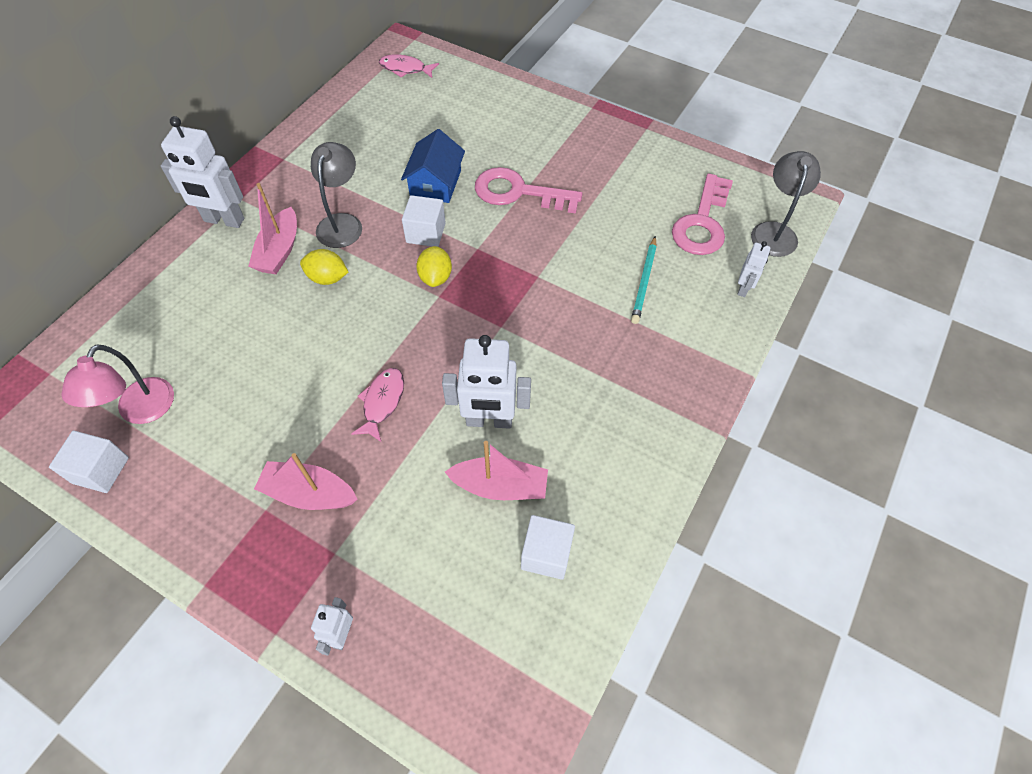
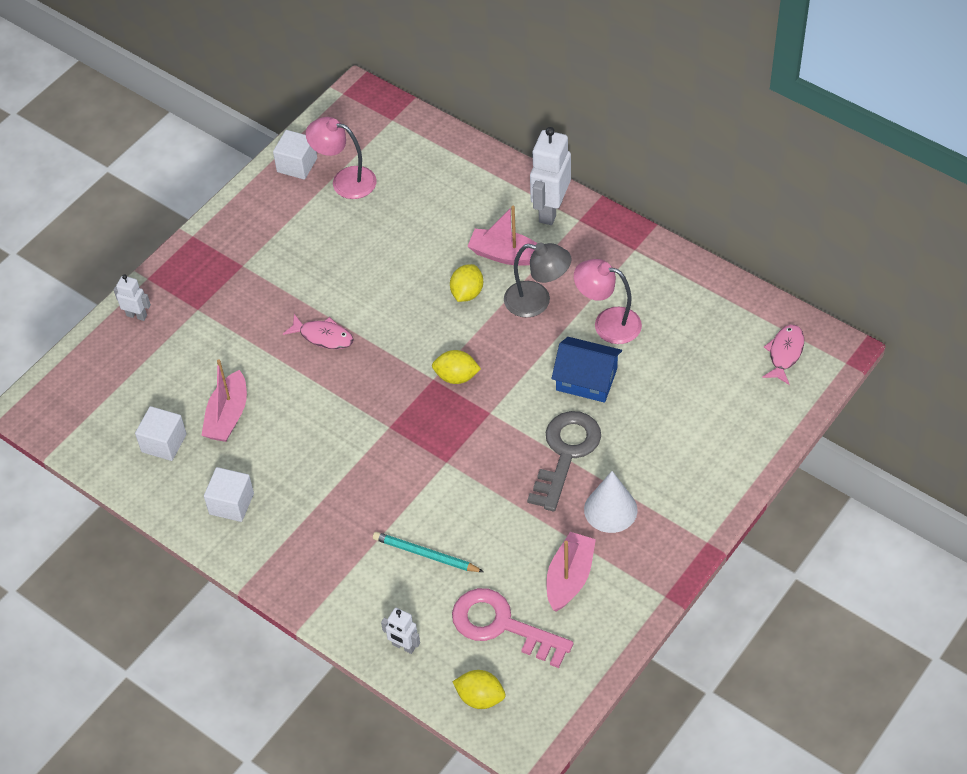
camera: 100 degrees right, 5 degrees down
pink boat [254,453,357,510] -> pink boat moved to [546,532,596,612]
white cube [402,195,446,247] -> white cube moved to [204,467,254,522]
white robot [442,335,531,429] -> none
pink key [475,167,582,214] -> grey key [527,411,601,511]
grey lamp [751,151,821,257] -> yellow lemon [452,670,505,709]
none -> pink lamp [574,259,642,344]
none -> white cone [584,471,638,533]

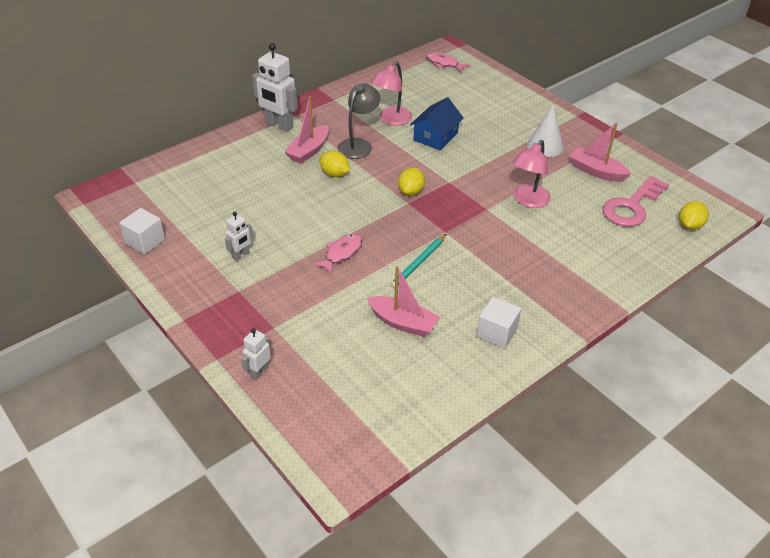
camera: 80 degrees left, 10 degrees down
white cube [135,406,187,461] -> none
pink lamp [306,117,377,199] -> pink lamp moved to [513,140,551,208]
turquoise pencil [373,532,484,572] -> turquoise pencil moved to [391,234,446,288]
white robot [381,608,420,654] -> white robot moved to [225,212,253,261]
grey key [527,411,601,511] -> none

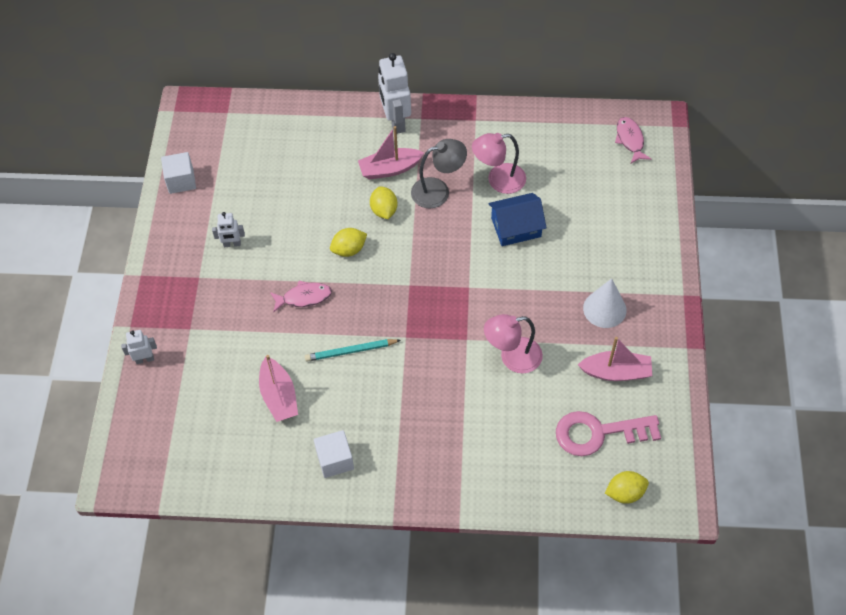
camera: 45 degrees right, 15 degrees up
yellow lemon [398,167,425,196] -> yellow lemon moved to [330,228,367,257]
pink boat [569,123,631,182] -> pink boat turned 105 degrees clockwise [578,337,652,381]

